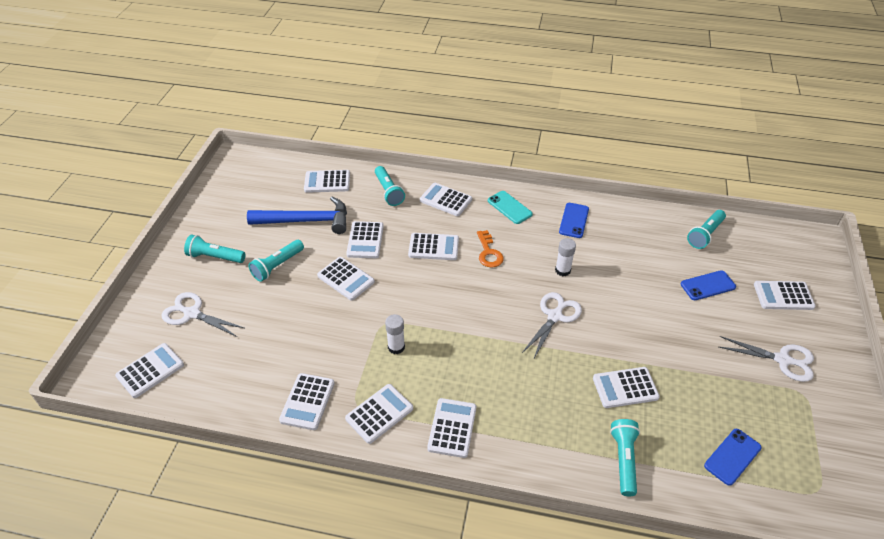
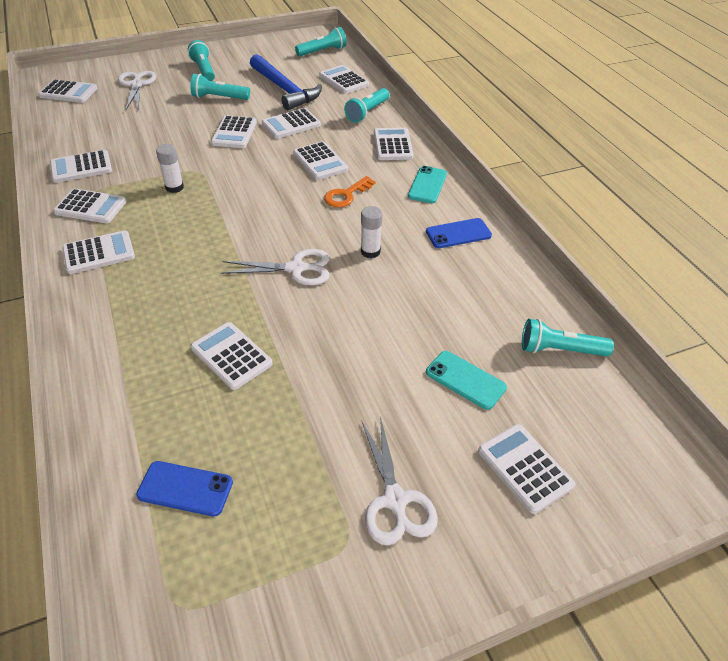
camera: 55 degrees right, 0 degrees up
turquoise flashlight [610,419,640,496] -> turquoise flashlight moved to [295,27,347,56]
blue phone [681,270,736,300] -> turquoise phone [426,351,507,410]

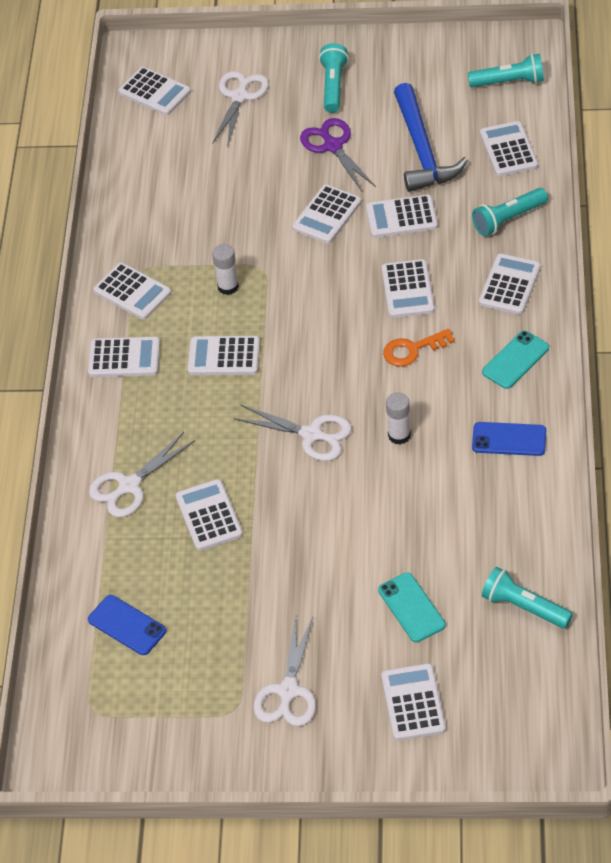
camera: 30 degrees right, 5 degrees up
white calculator [50,150,112,183] -> white calculator moved to [188,336,260,375]
turquoise flashlight [190,74,250,100] -> purple scissors [300,118,376,191]
none -> white scissors [89,432,195,517]

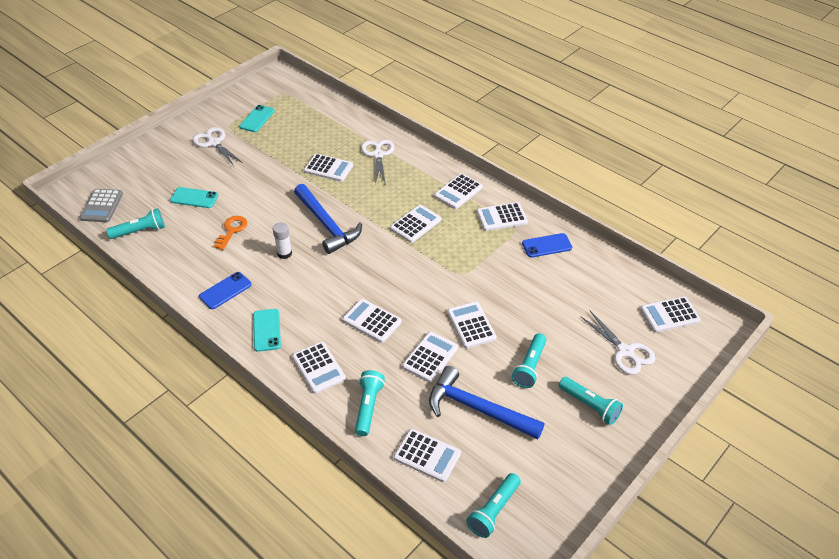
camera: 125 degrees right, 5 degrees down
blue phone [88,595,166,655] -> blue phone moved to [522,233,572,258]
white glue stick [212,244,239,295] -> none
white scissors [234,405,352,461] -> blue hammer [294,184,362,254]
purple scissors [300,118,376,191] -> turquoise flashlight [512,333,546,388]
white calculator [381,663,446,741] -> none
orange key [383,328,455,367] -> orange key moved to [214,216,247,250]
none -> grey calculator [79,189,123,222]
none -> turquoise phone [239,105,274,132]

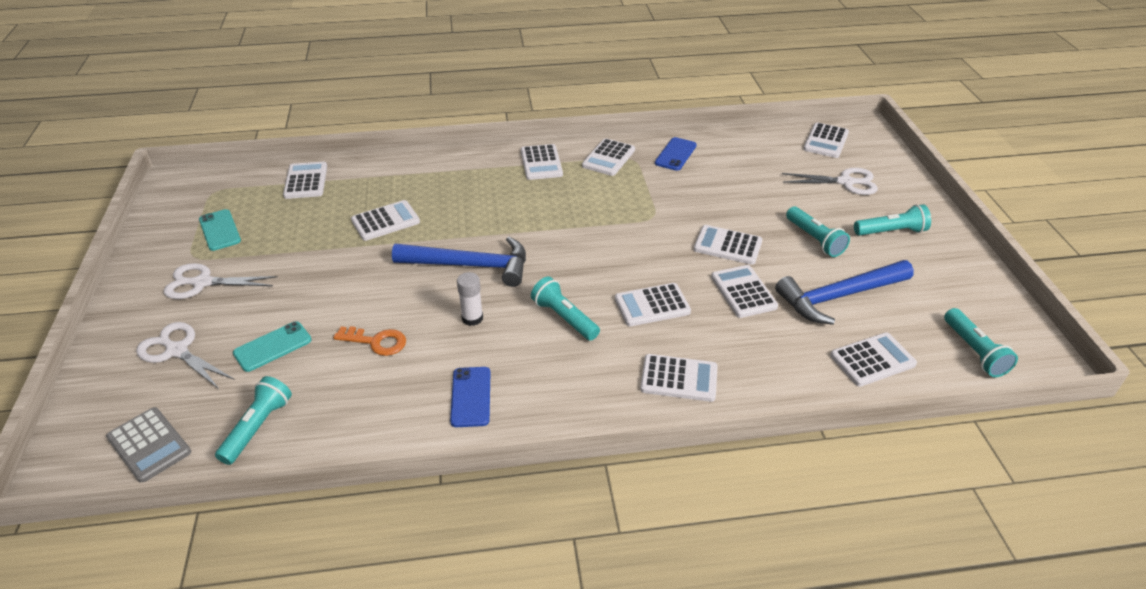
camera: 50 degrees left, 5 degrees down
orange key [214,216,247,250] -> orange key turned 135 degrees clockwise [333,326,406,356]
turquoise phone [253,309,281,352] -> none
turquoise flashlight [355,370,385,436] -> turquoise flashlight moved to [531,277,600,341]
white scissors [361,140,394,185] -> white scissors moved to [136,322,235,389]
white calculator [390,205,441,243] -> white calculator moved to [283,162,327,199]

